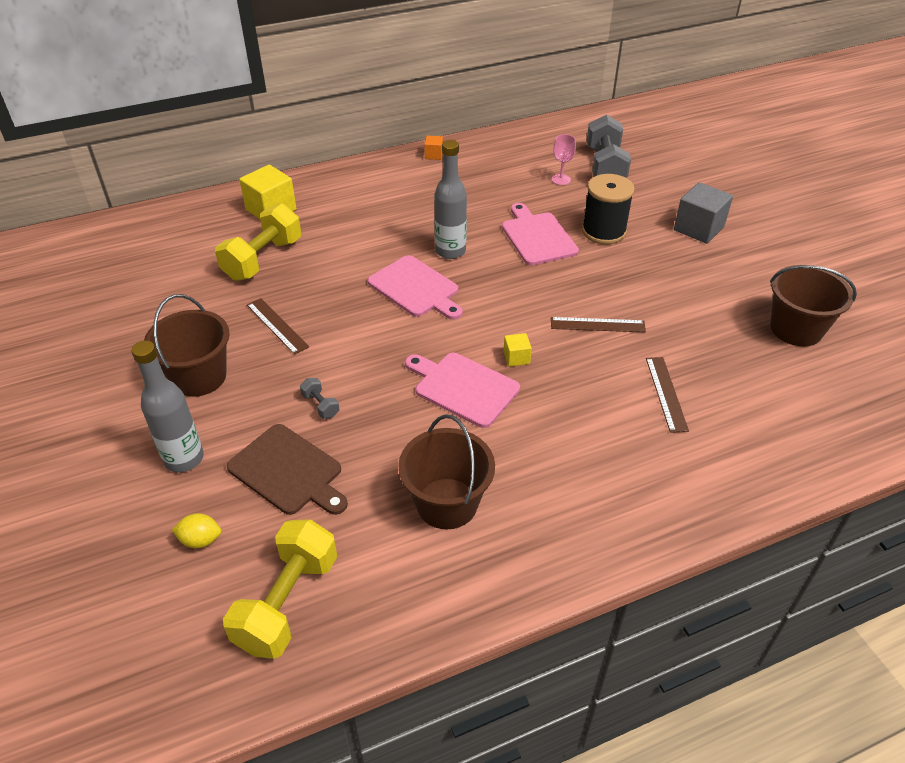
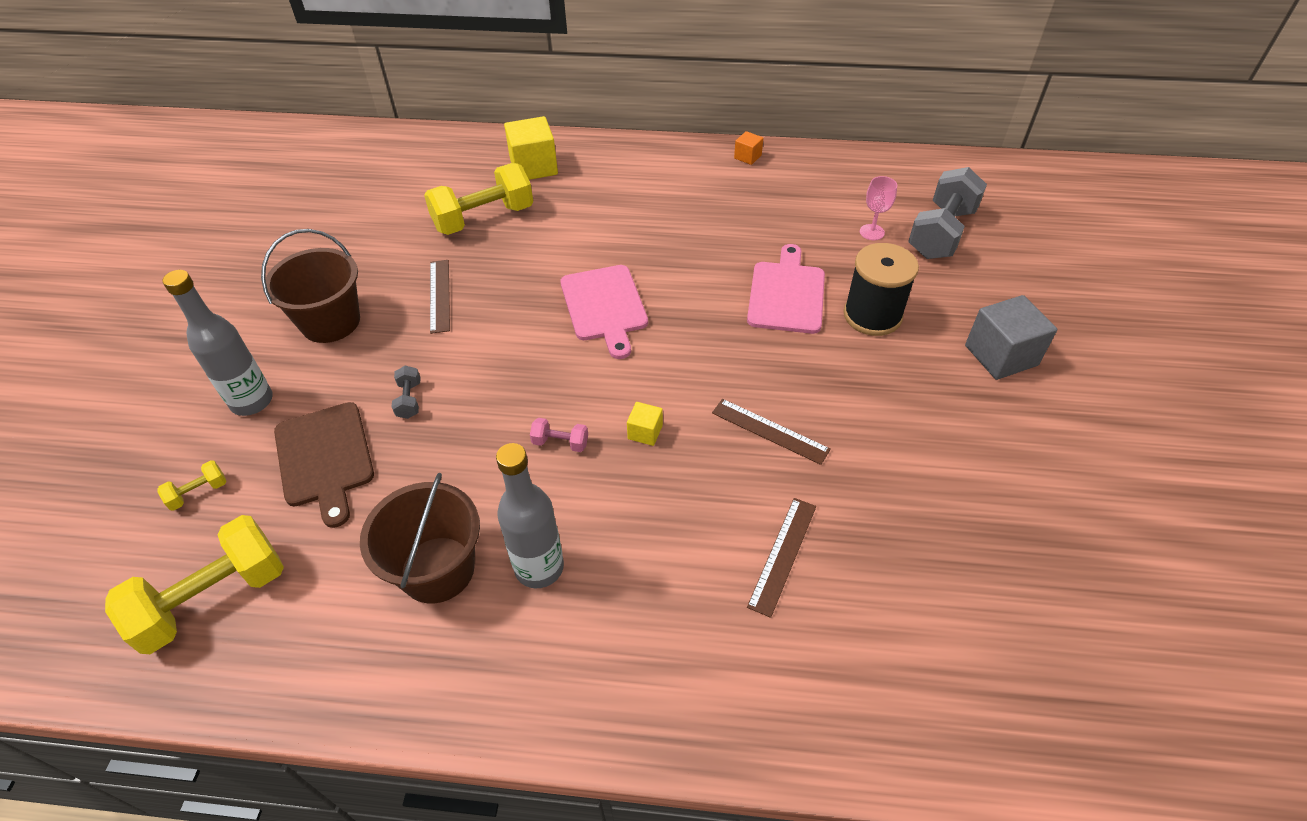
camera: 30 degrees right, 5 degrees up
yellow lemon [172,513,221,548] -> yellow dumbbell [158,460,227,511]
pink cutting board [405,353,520,428] -> pink dumbbell [530,418,588,452]
grey bottle [434,140,467,259] -> grey bottle moved to [496,443,564,588]
brown bucket [770,265,857,347] -> none

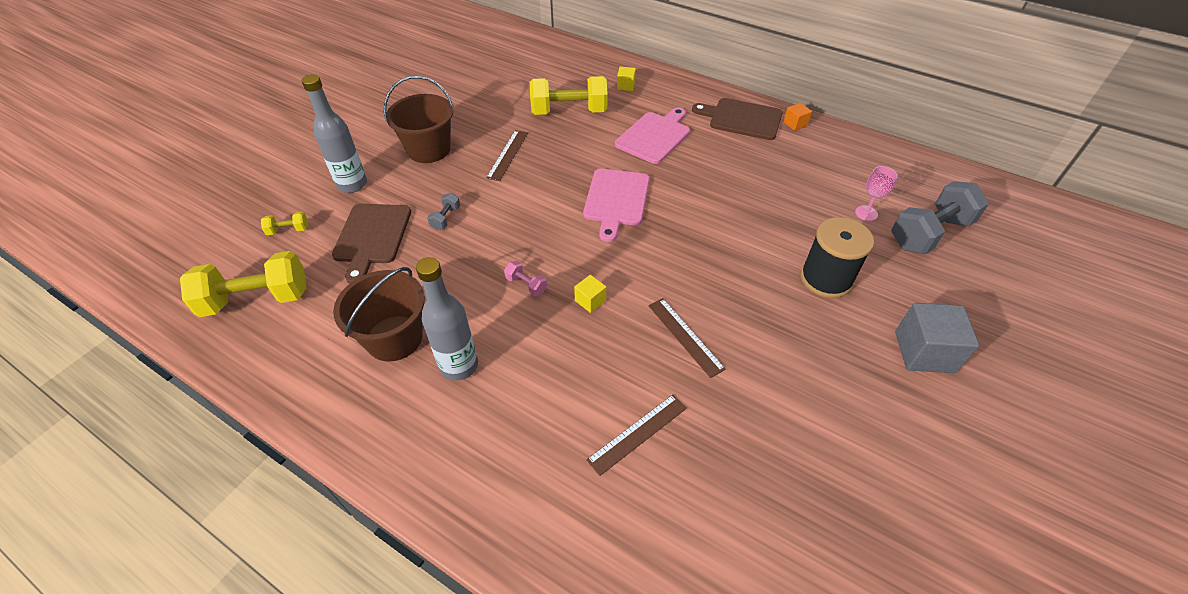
camera: 25 degrees right, 0 degrees up
yellow cube [504,116,558,180] -> yellow cube [617,67,636,91], size x0.50
pink cutting board [747,244,825,334] -> pink cutting board moved to [615,107,690,164]
none -> brown cutting board [692,98,783,140]

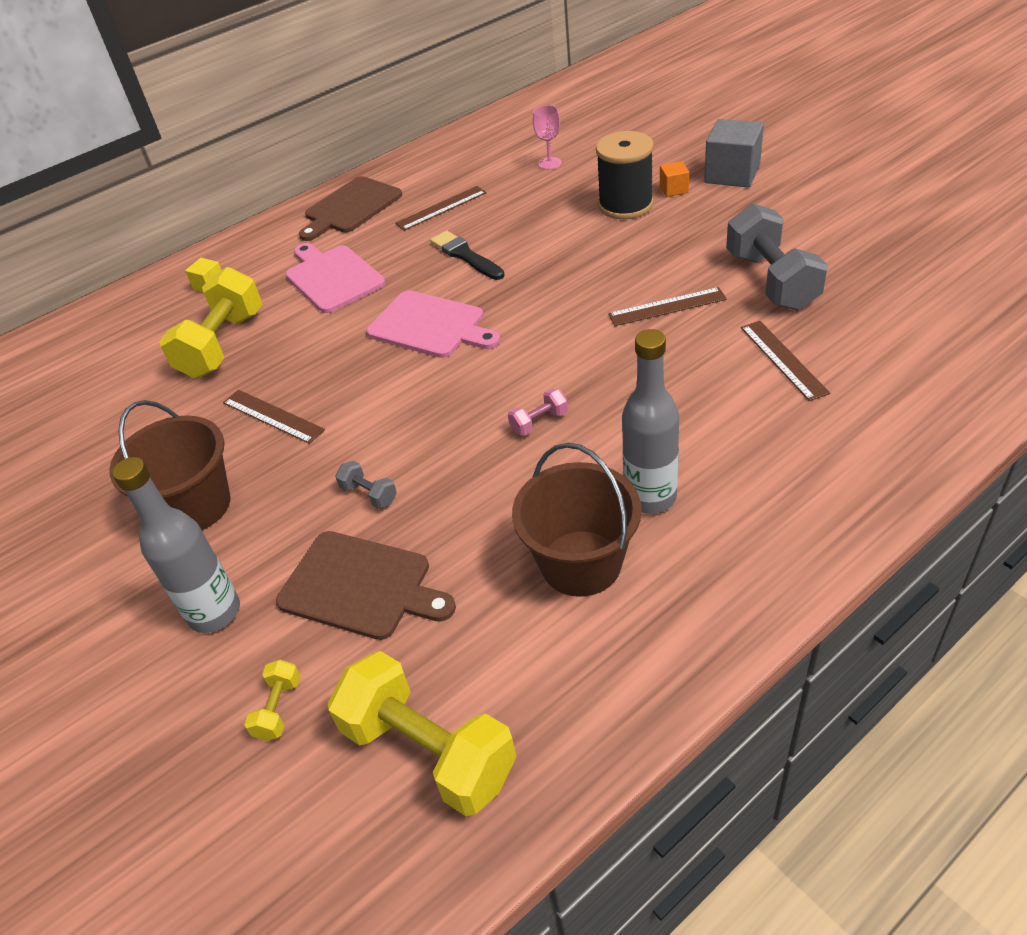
camera: 65 degrees left, 5 degrees down
yellow dumbbell [180,251,307,317] -> yellow dumbbell turned 60 degrees counterclockwise [328,651,517,816]
yellow cube [574,275,606,313] -> none
orange cube [783,103,812,131] -> orange cube moved to [660,161,689,197]
grey dumbbell [891,181,989,254] -> grey dumbbell moved to [726,203,828,310]
none -> brown ruler [395,186,487,231]
none -> black brush [430,231,504,280]

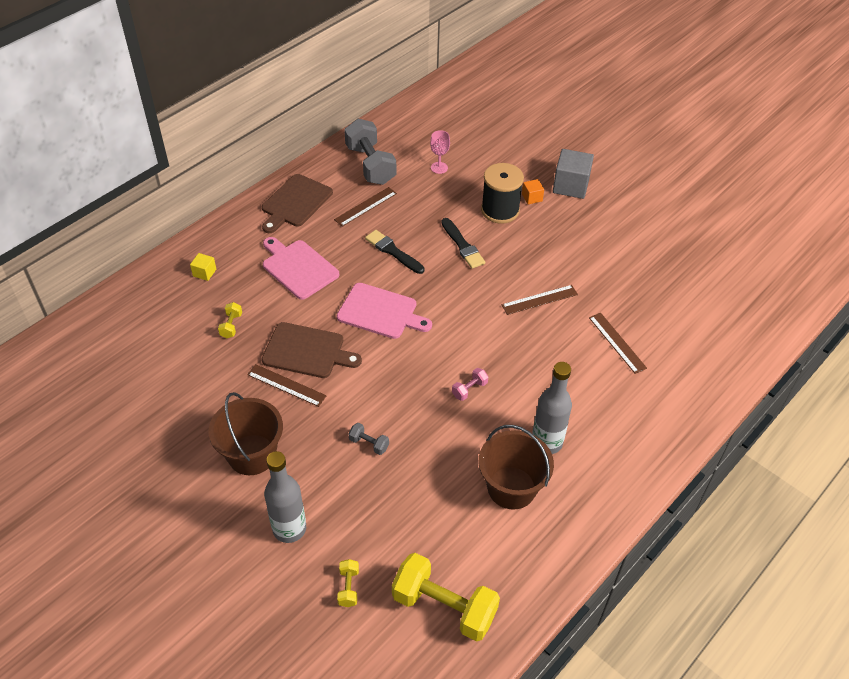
camera: 15 degrees left, 5 degrees up
yellow dumbbell [159,267,262,378] -> yellow dumbbell [218,302,242,338], size x0.43
brown cutting board [276,531,456,640] -> brown cutting board moved to [262,322,362,378]
grey dumbbell [726,203,828,310] -> grey dumbbell moved to [344,119,396,185]
none -> black brush [441,218,485,269]

